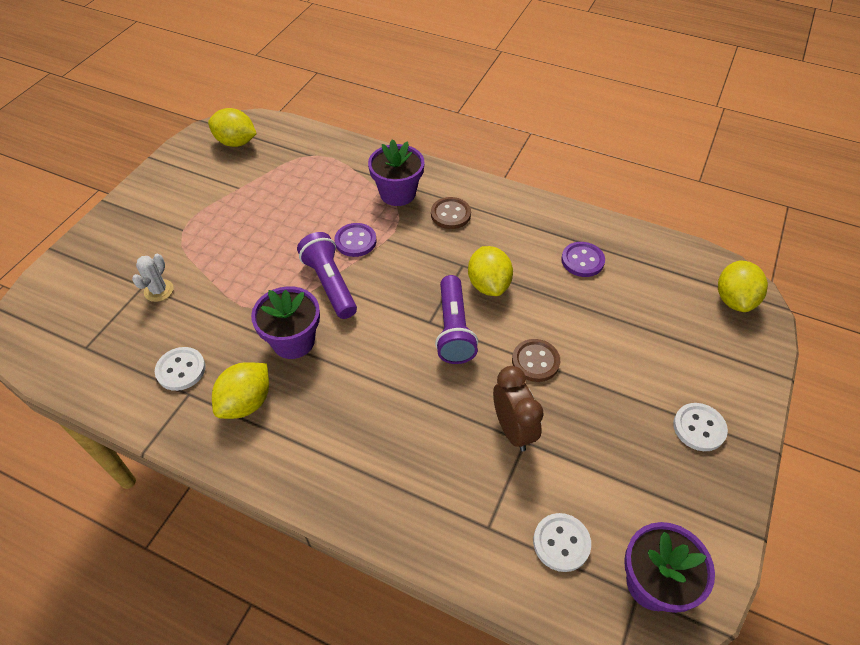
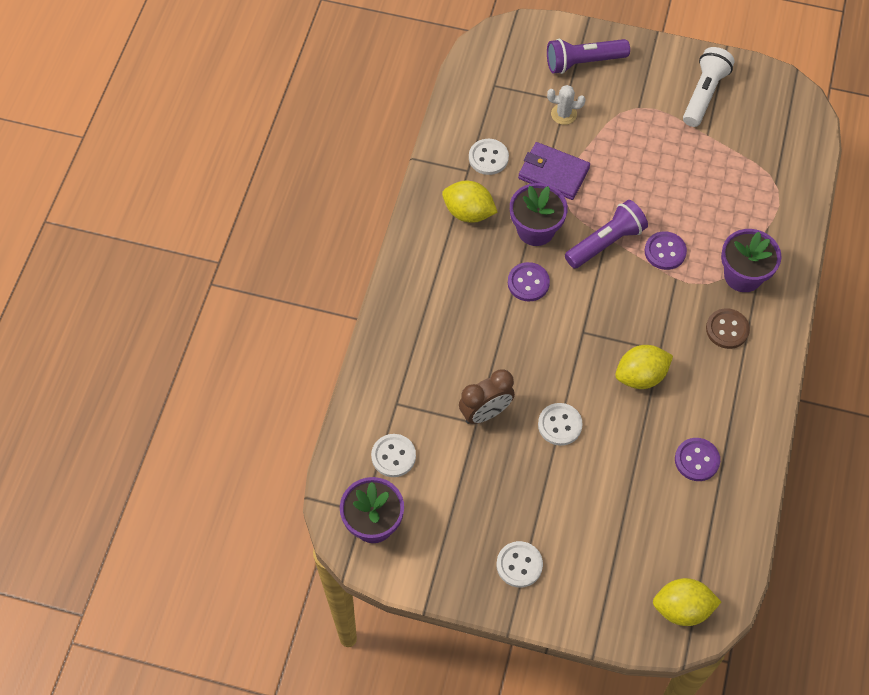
camera: 80 degrees right, 10 degrees up
yellow lemon [208,108,257,147] -> none
purple flashlight [435,275,478,364] -> purple flashlight moved to [547,39,630,74]
brown button [512,339,560,382] -> white button [538,403,583,446]
none -> purple button [508,262,550,301]
none -> purple wallet [518,142,590,200]
none -> white flashlight [683,47,735,127]

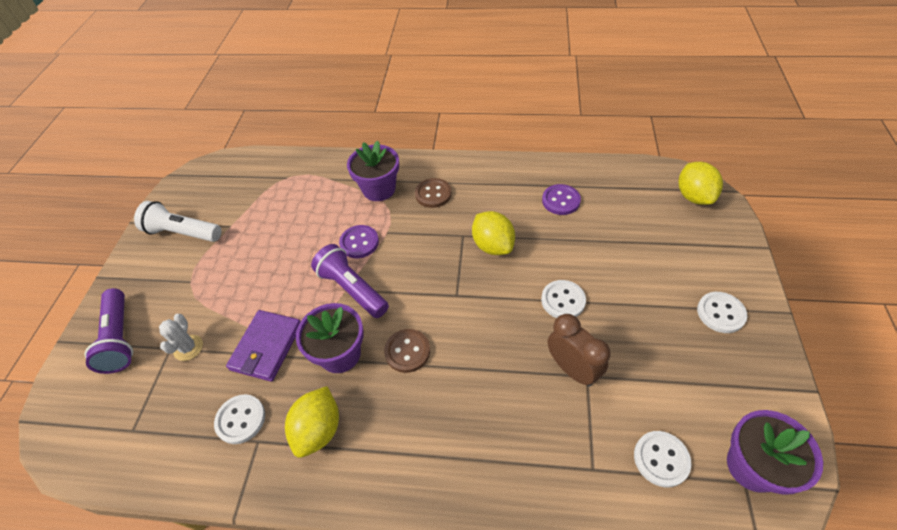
camera: 95 degrees left, 10 degrees down
purple button [508,262,550,301] -> brown button [384,329,430,373]

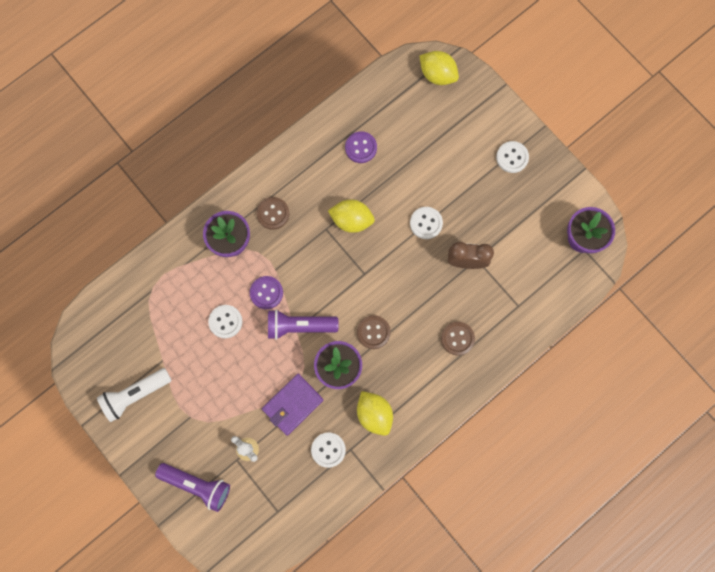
camera: 50 degrees left, 25 degrees up
purple wallet [226,310,300,382] -> purple wallet turned 75 degrees clockwise [262,374,323,436]
white button [634,431,691,487] -> white button moved to [208,305,242,338]
none -> brown button [441,322,475,356]

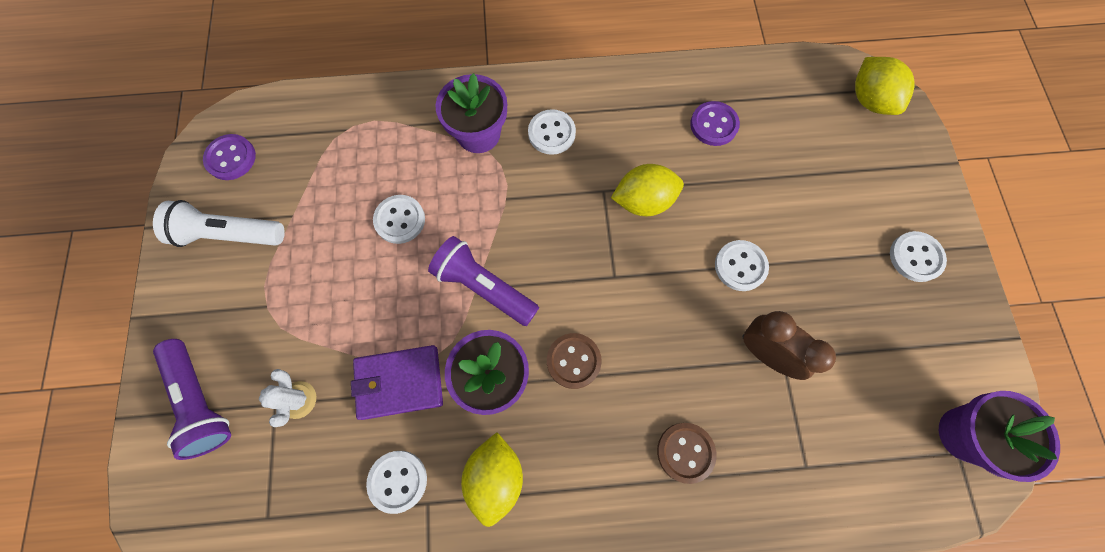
camera: 35 degrees right, 5 degrees down
purple button [250,276,283,309] -> purple button moved to [203,134,256,180]
brown button [257,197,289,230] -> white button [528,109,576,155]
yellow lemon [328,199,375,233] -> yellow lemon turned 60 degrees counterclockwise [611,164,684,216]

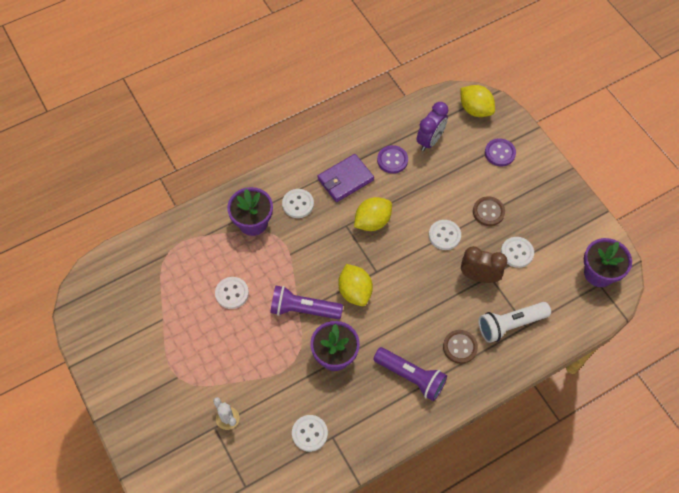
camera: 25 degrees left, 10 degrees down
white flashlight [153,200,285,247] -> white flashlight moved to [478,302,551,343]
purple flashlight [153,339,231,460] -> purple flashlight moved to [373,347,447,401]
purple button [203,134,256,180] -> purple button moved to [485,138,516,167]
purple wallet [351,345,443,420] -> purple wallet moved to [317,154,374,202]
yellow lemon [461,433,523,527] -> yellow lemon moved to [338,264,373,306]
brown button [547,333,601,389] -> brown button moved to [473,196,505,226]
white button [890,231,947,282] -> white button moved to [501,237,534,268]
none -> purple clock [417,102,448,151]

